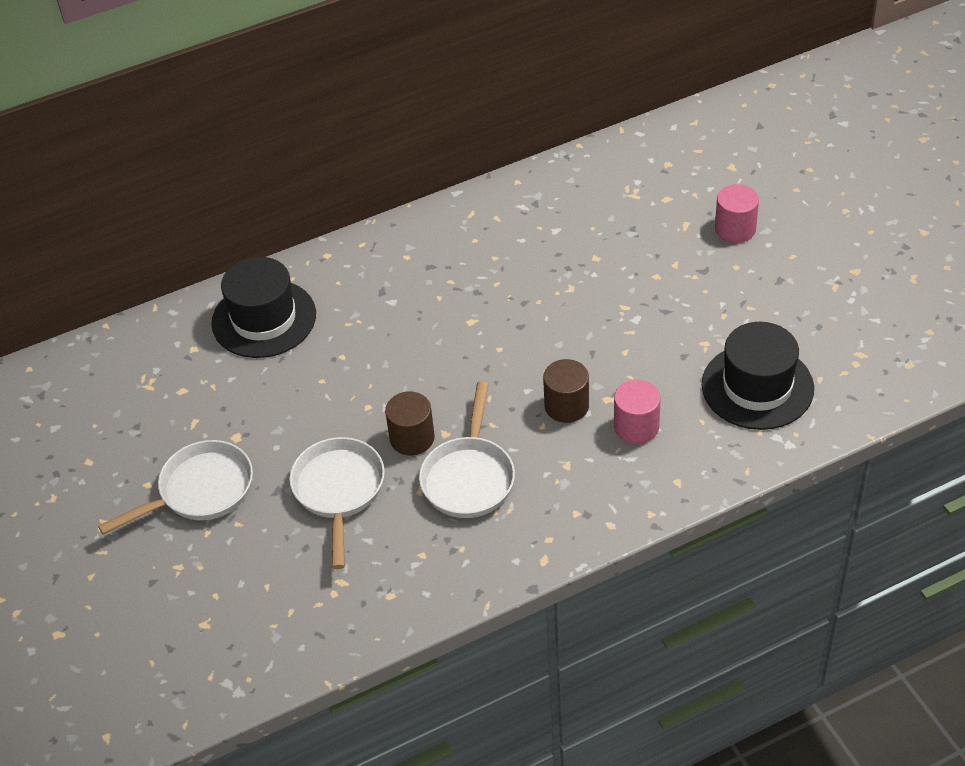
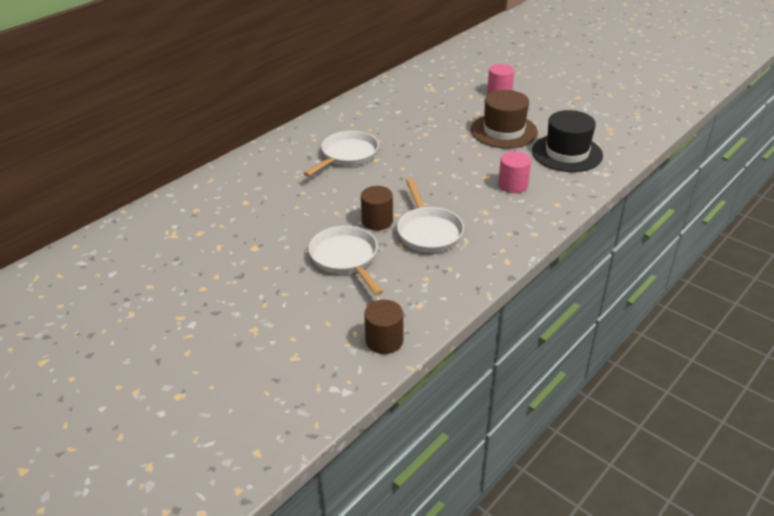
camera: 25 degrees left, 10 degrees down
white pan [98,440,253,535] -> white pan moved to [303,131,379,177]
black hat [211,257,316,358] -> none
brown cylinder [543,359,589,423] -> brown cylinder moved to [364,300,403,354]
none -> brown hat [471,90,538,148]

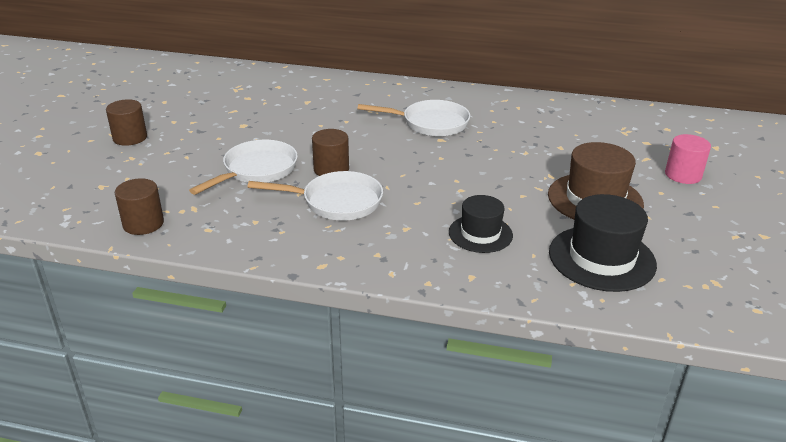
camera: 60 degrees right, 5 degrees down
white pan [397,178,464,253] -> white pan turned 135 degrees counterclockwise [247,171,383,221]
pink cylinder [498,151,531,193] -> black hat [449,195,513,253]
none -> brown cylinder [106,99,147,146]

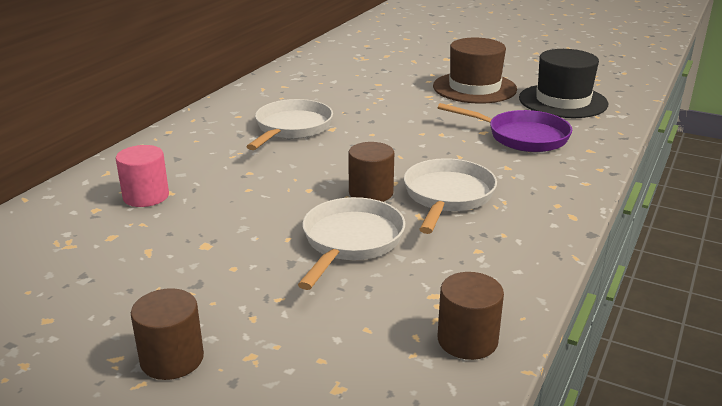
camera: 75 degrees left, 5 degrees down
white pan [189,140,298,195] -> white pan turned 60 degrees clockwise [298,197,405,290]
black hat [449,195,513,253] -> purple pan [438,103,572,152]
pink cylinder [665,134,711,184] -> pink cylinder moved to [116,145,169,207]

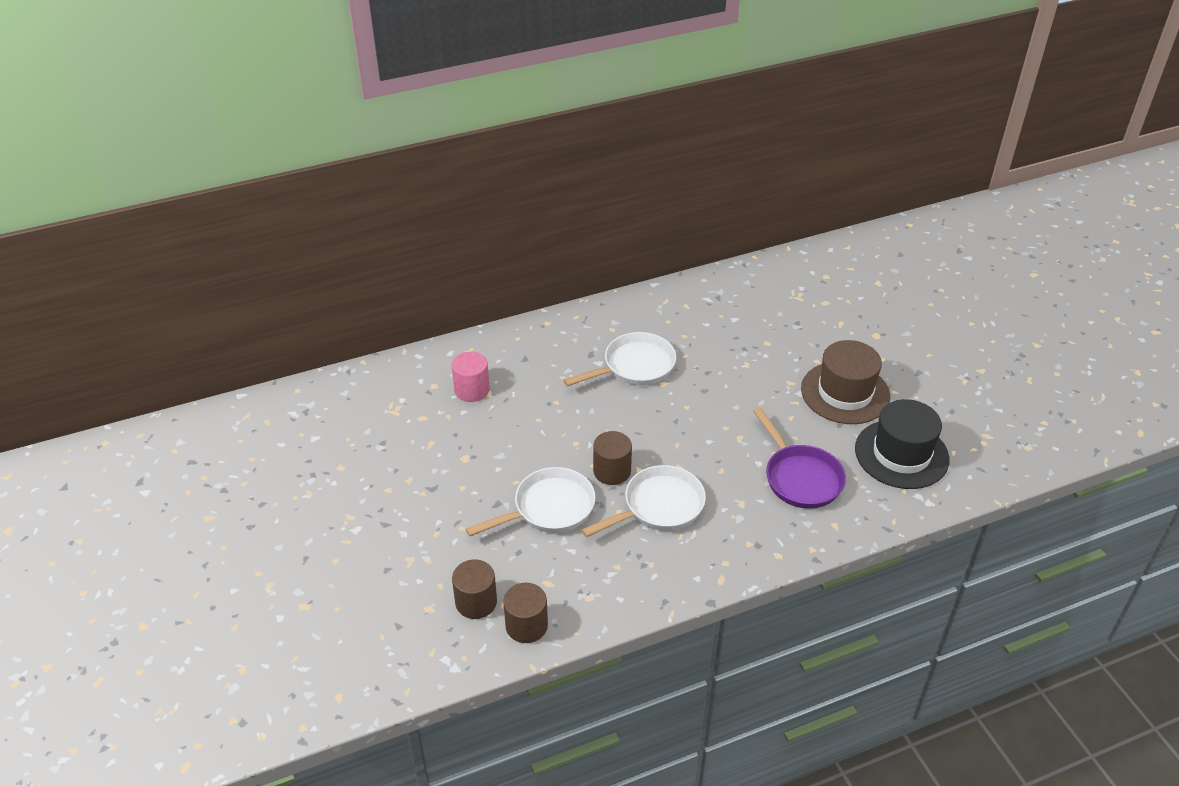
camera: 40 degrees right, 15 degrees up
brown cylinder [131,288,204,380] -> brown cylinder moved to [452,559,497,619]

